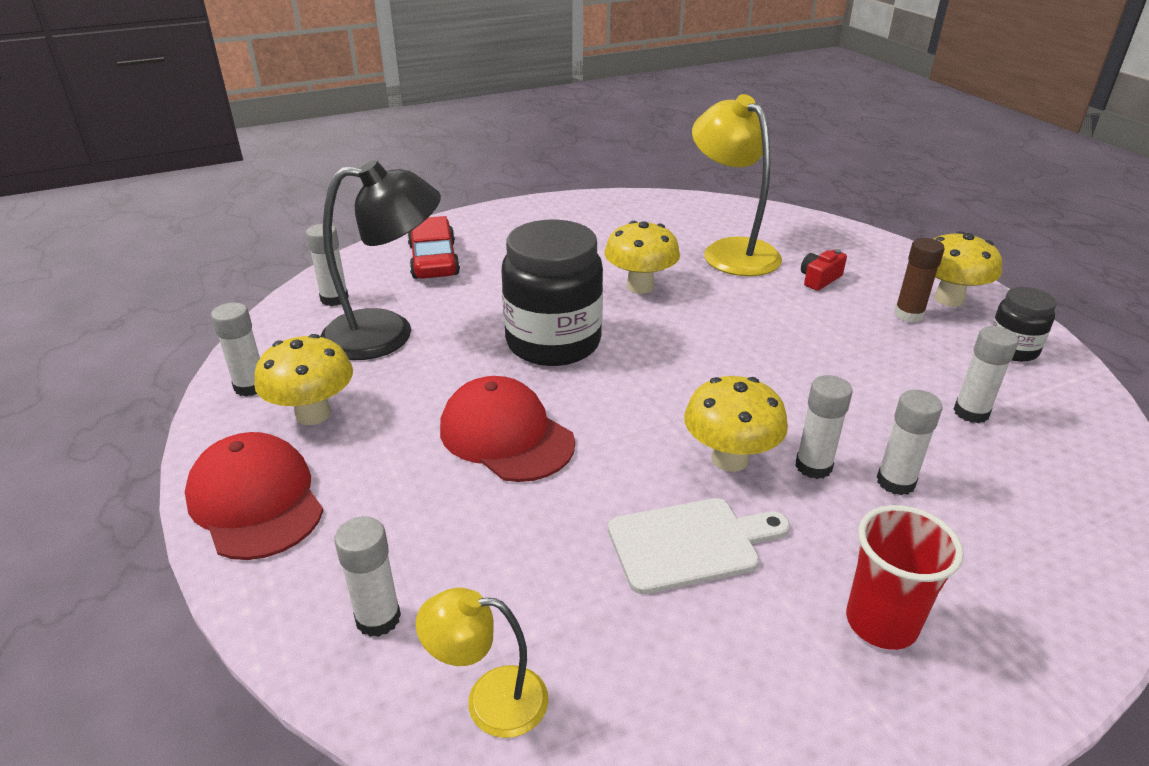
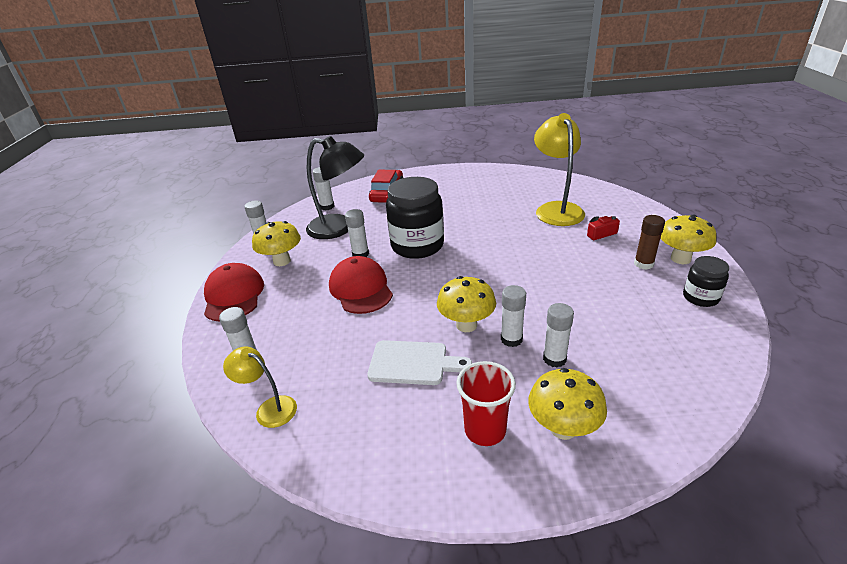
camera: 25 degrees right, 0 degrees up
yellow mushroom [604,221,680,294] -> yellow mushroom moved to [528,368,607,440]
white glue stick [953,326,1019,423] -> white glue stick moved to [345,209,369,257]

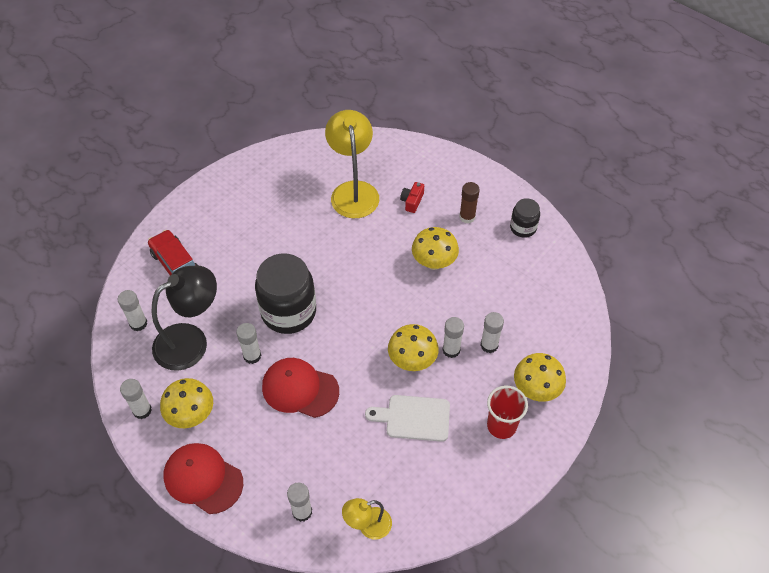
camera: 50 degrees left, 20 degrees up
white cutting board [367,340,472,385] -> white cutting board turned 135 degrees counterclockwise [365,395,450,442]
yellow lamp [534,113,585,226] -> yellow lamp turned 45 degrees clockwise [325,110,379,218]
yellow mushroom [660,215,716,264] -> yellow mushroom moved to [412,227,459,270]

